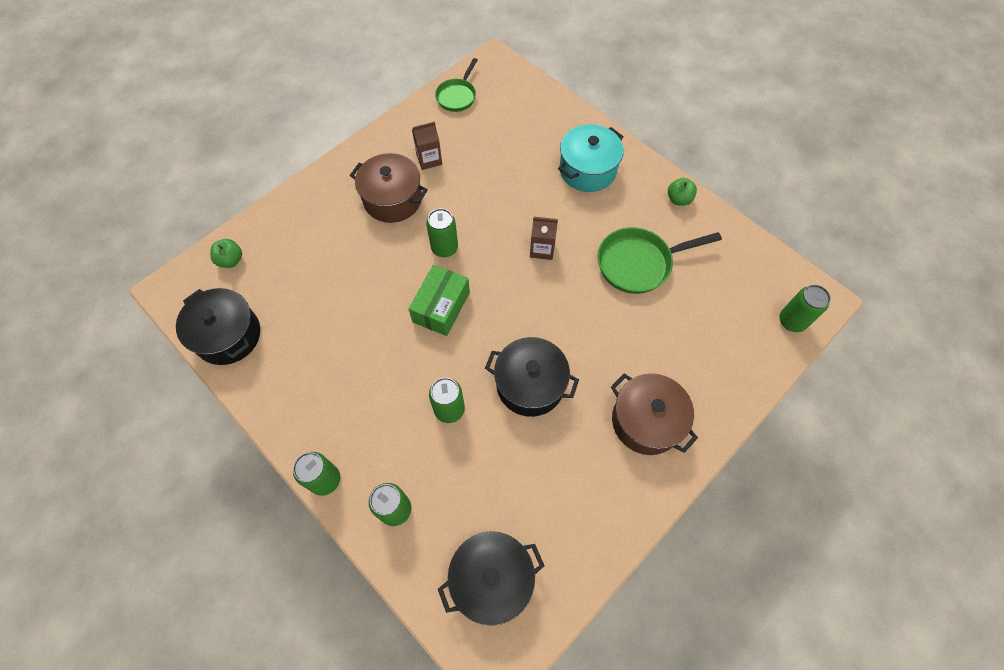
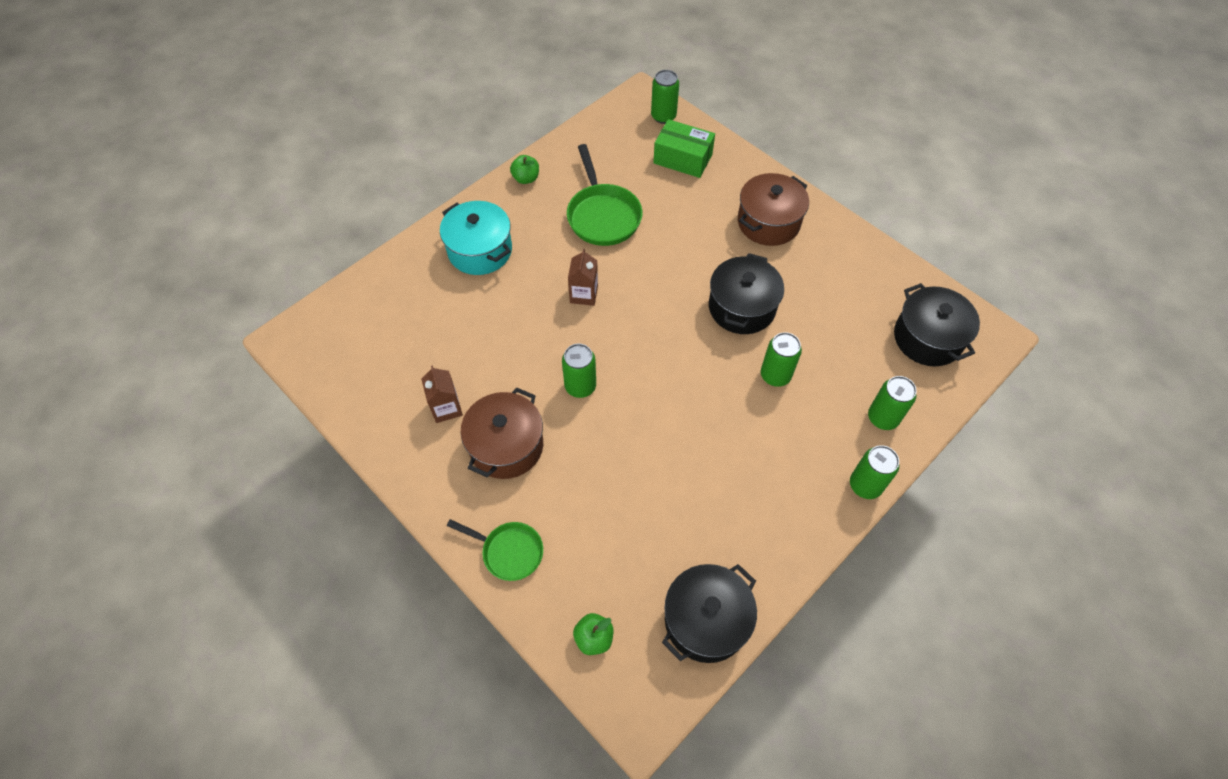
camera: 90 degrees left, 5 degrees down
green box [409,265,470,336] -> green box moved to [653,119,715,178]
green pan [435,58,477,112] -> green pan moved to [447,519,543,581]

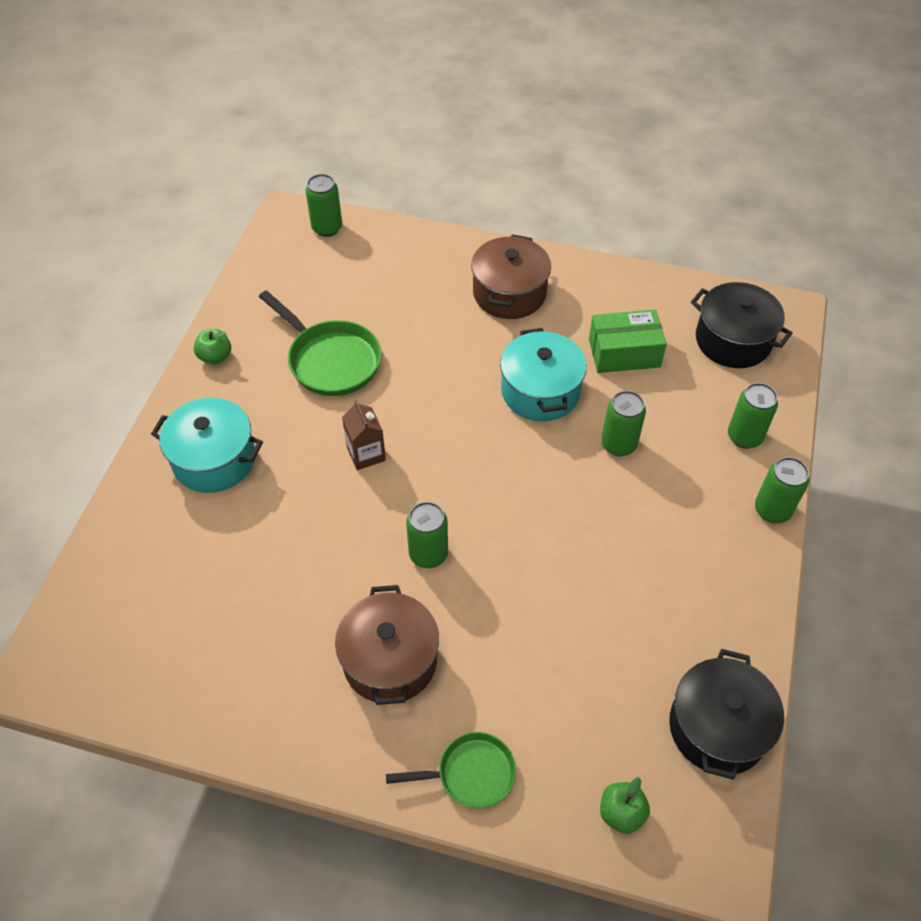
camera: 30 degrees left, 5 degrees down
brown carton [421,365,463,423] -> none
green box [653,119,715,178] -> green box moved to [589,310,667,373]
black pot [709,253,784,334] -> turquoise pot [500,328,587,421]

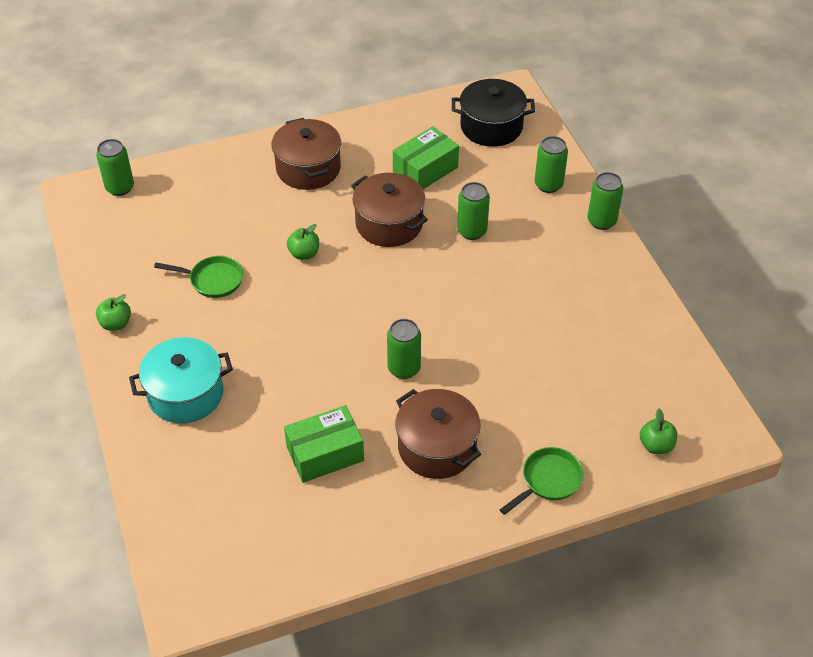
camera: 35 degrees left, 5 degrees down
green pan [259,290,381,396] -> green pan [154,256,243,298], size x0.63
brown carton [342,400,386,470] -> none
turquoise pot [500,328,587,421] -> brown pot [351,173,428,247]
black pot [669,649,784,780] -> none
none -> green box [284,405,364,483]
none -> green apple [287,224,319,260]

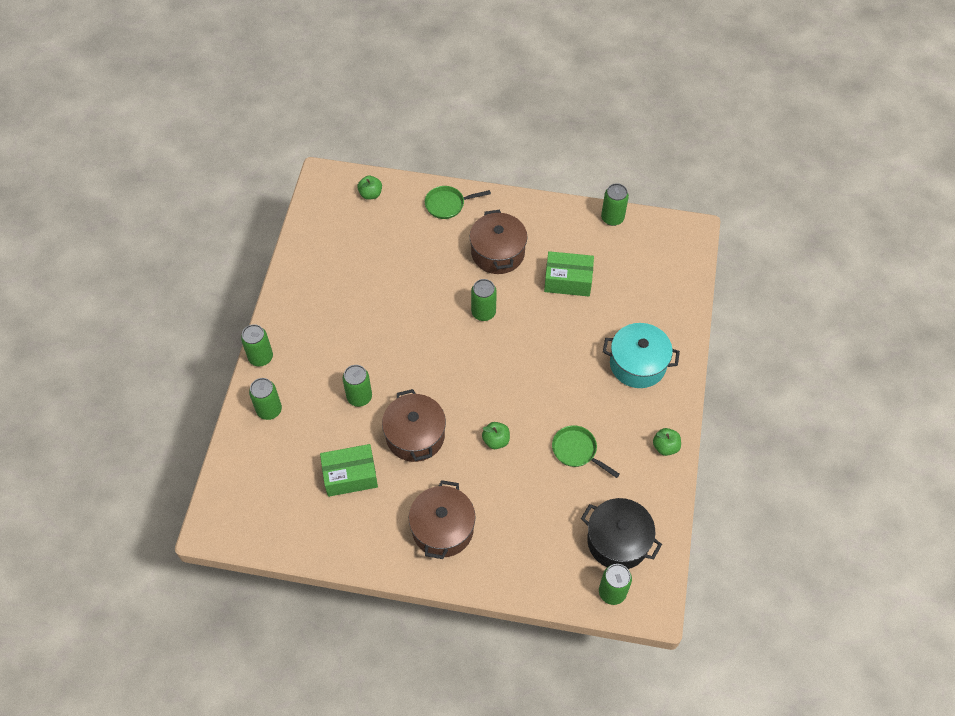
camera: 150 degrees left, 10 degrees up
black pot [452,79,535,147] -> black pot moved to [581,498,662,569]
none -> green can [601,183,629,226]

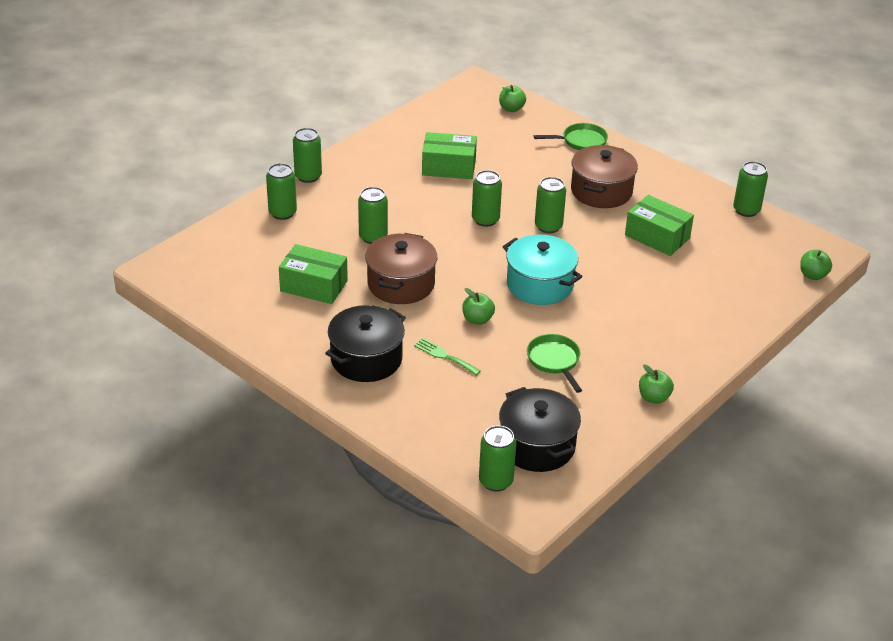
camera: 30 degrees right, 20 degrees down
brown pot [409,480,476,559] -> black pot [325,305,406,382]
green pan [425,186,491,219] -> green pan turned 150 degrees clockwise [534,123,608,150]
turquoise pot [603,323,680,388] -> turquoise pot moved to [503,234,582,305]
none -> green fork [414,338,481,376]
none -> green box [422,132,477,179]
none -> green can [472,170,502,227]
none -> green apple [800,250,832,280]

